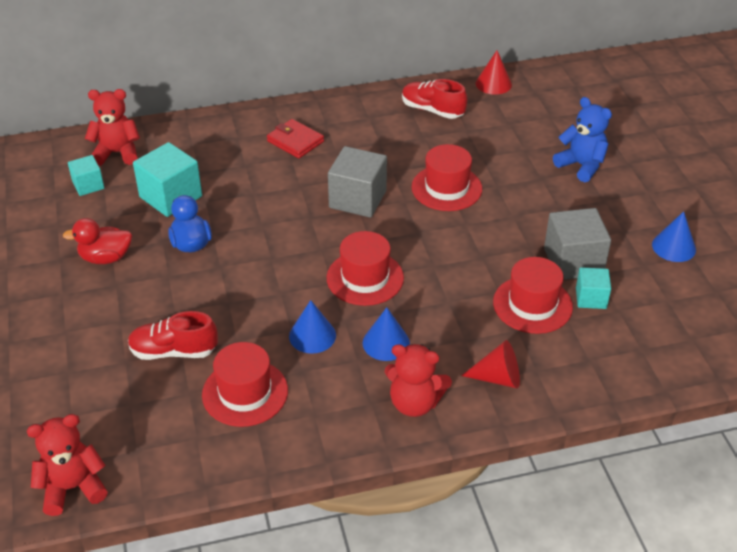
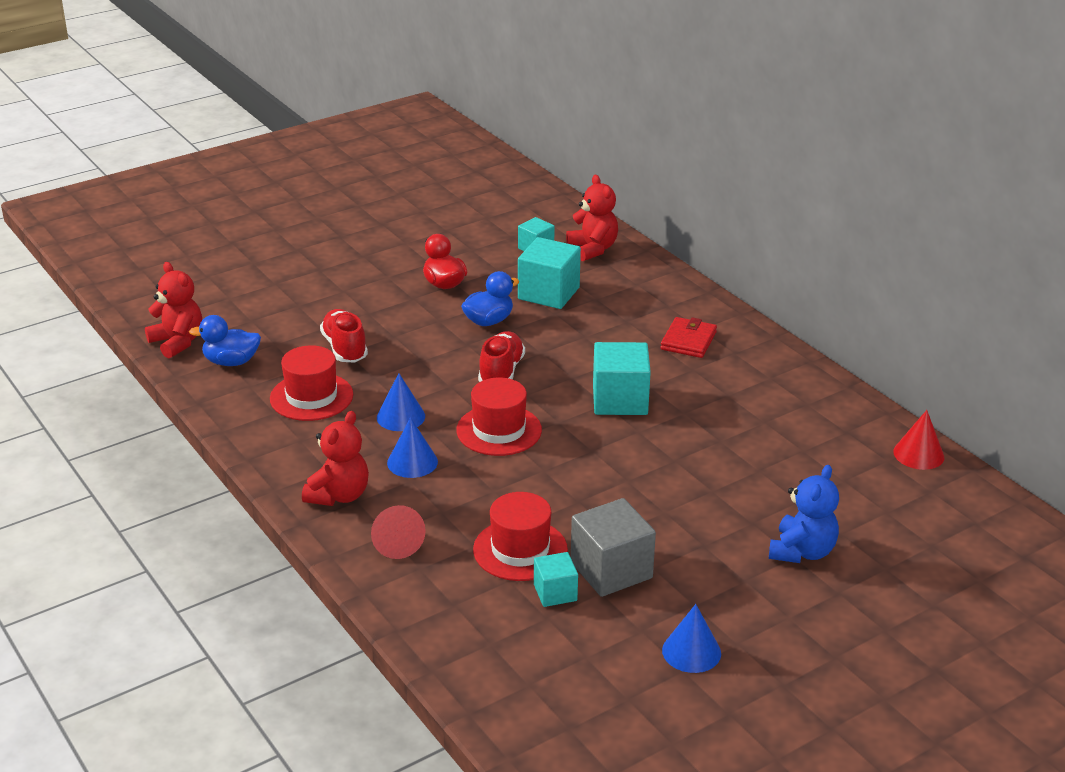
camera: 70 degrees right, 10 degrees down
grey cube [328,146,387,218] -> turquoise cube [593,342,651,415]
red teddy bear [385,344,452,417] -> red teddy bear turned 150 degrees counterclockwise [302,411,369,506]
red shoe [402,79,467,119] -> red shoe moved to [478,331,525,382]
red hat [412,144,482,211] -> none
none -> blue duck [189,315,261,366]

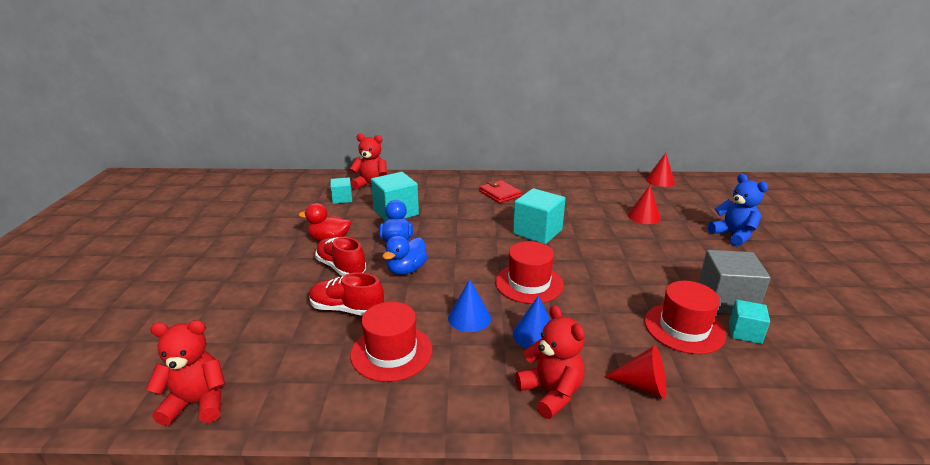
camera: 55 degrees left, 5 degrees down
blue duck [189,315,261,366] -> blue duck moved to [383,236,427,275]
red shoe [478,331,525,382] -> red shoe moved to [315,237,366,276]
blue cone [662,604,721,673] -> none
none -> red cone [628,186,661,224]

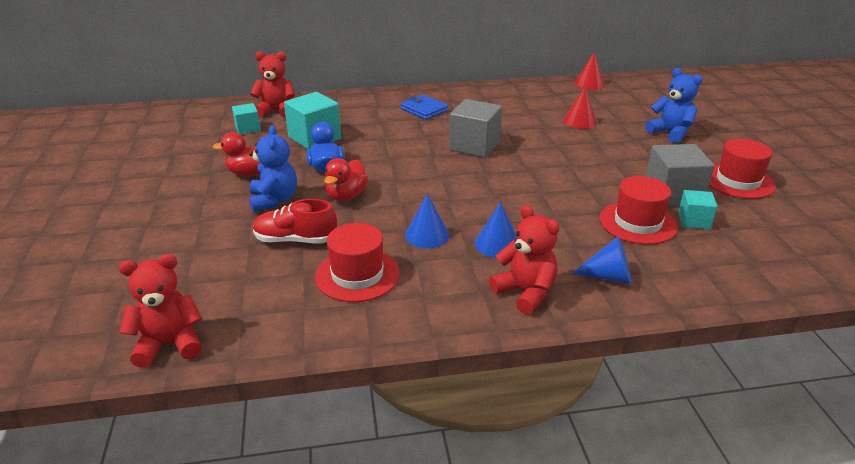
camera: 10 degrees left, 5 degrees up
red shoe [315,237,366,276] -> blue teddy bear [249,125,297,212]
blue duck [383,236,427,275] -> red duck [324,158,368,201]
red wallet [479,180,522,203] -> blue wallet [401,95,448,120]
red hat [495,241,564,304] -> red hat moved to [709,139,776,199]
turquoise cube [513,188,566,244] -> grey cube [449,99,502,158]
red cone [604,346,666,399] -> blue cone [572,237,632,285]

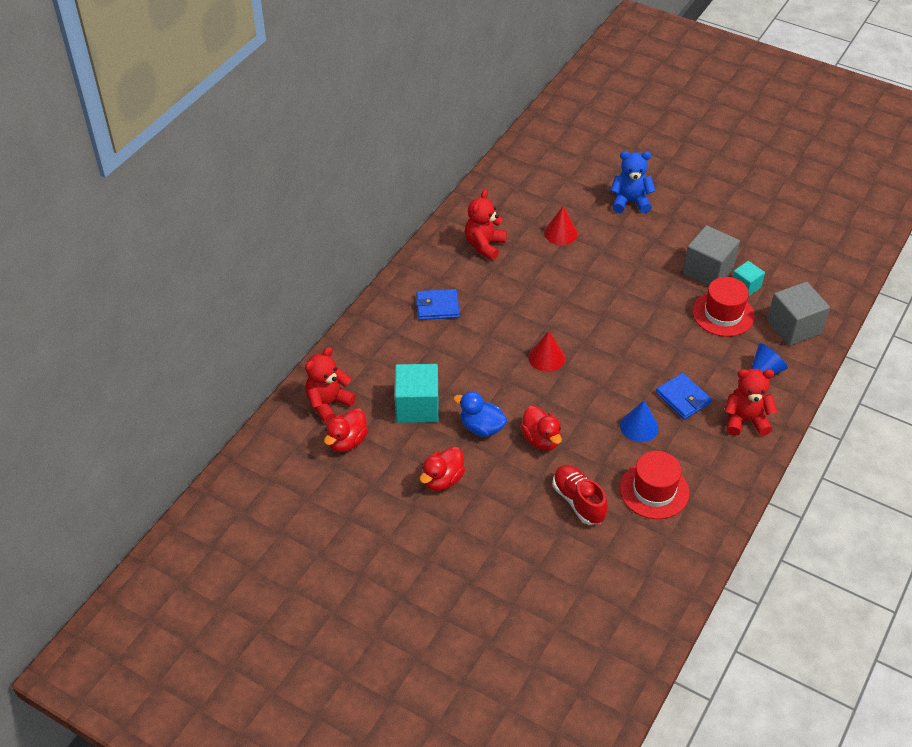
camera: 50 degrees left, 15 degrees up
red teddy bear [119,254,202,368] -> red teddy bear moved to [465,190,507,260]
turquoise cube [232,103,261,134] -> red duck [324,408,368,452]
blue teddy bear [249,125,297,212] -> none
red shoe [253,199,337,243] -> red shoe turned 105 degrees clockwise [553,465,608,525]
grey cube [449,99,502,158] -> grey cube moved to [767,282,830,346]
blue cone [475,202,516,258] -> blue wallet [656,373,712,420]
red cone [574,53,605,90] -> red cone moved to [528,331,565,372]
red hat [709,139,776,199] -> none

